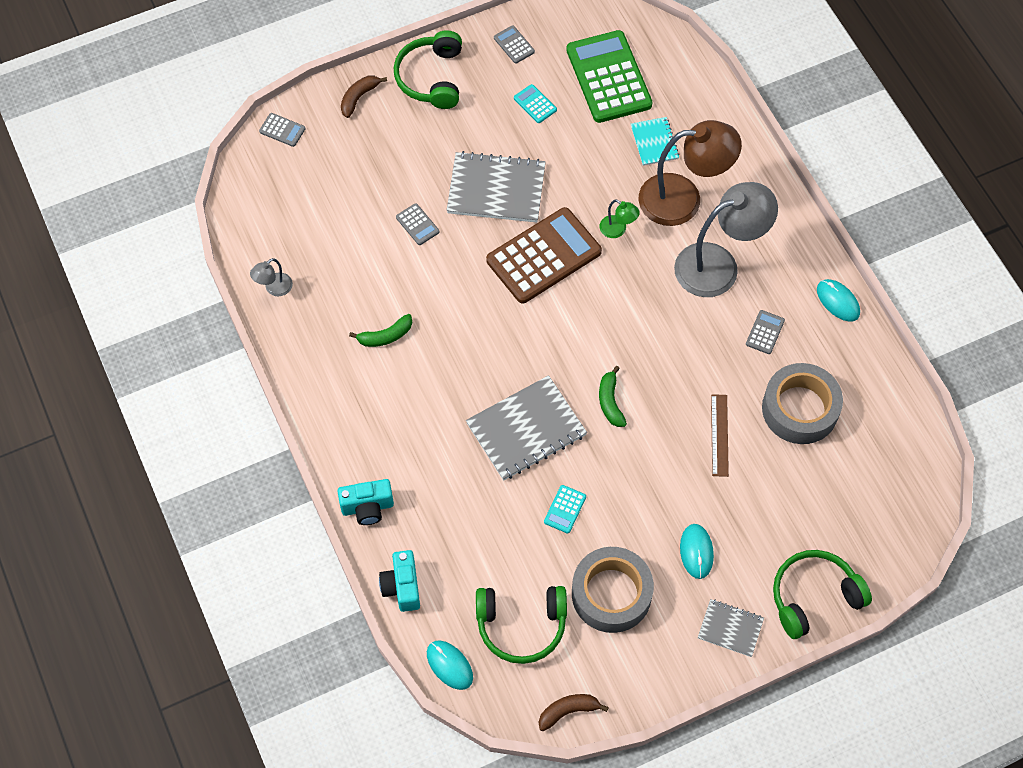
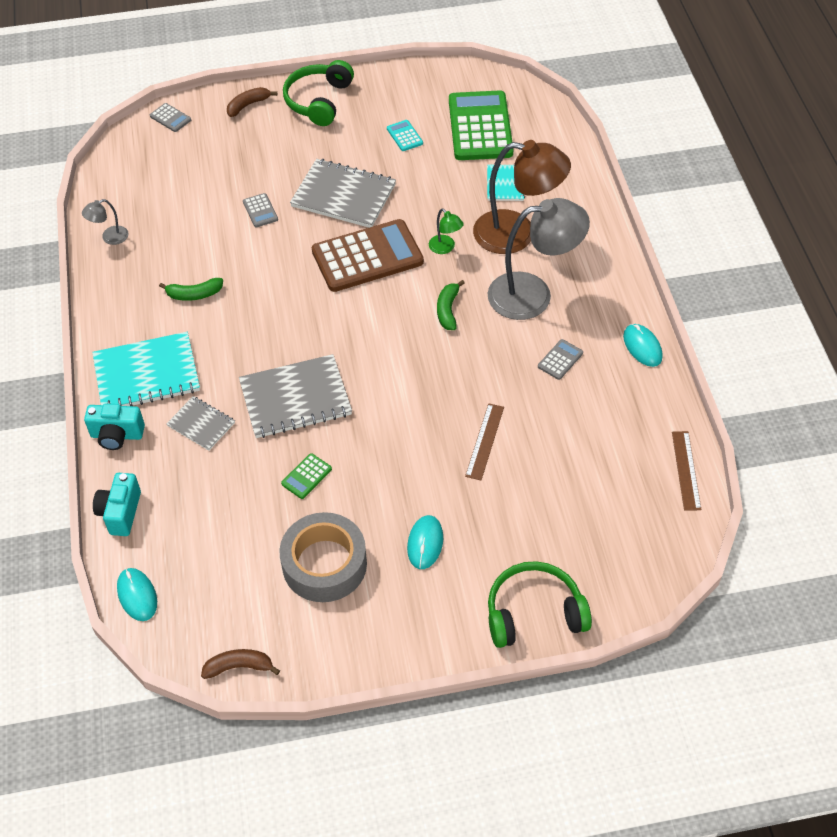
camera: 15 degrees right, 10 degrees down
green headphones [476,586,567,664] -> none
grey calculator [494,25,535,64] -> none
turquoise calculator [544,485,586,534] -> green calculator [281,453,332,499]
green banana [599,366,627,427] -> green banana moved to [437,280,464,330]
grey notebook [698,599,764,657] -> grey notebook moved to [166,396,235,450]
grey tape [762,363,843,444] -> none
none -> turquoise notebook [92,332,200,406]
none -> brown ruler [672,431,701,511]

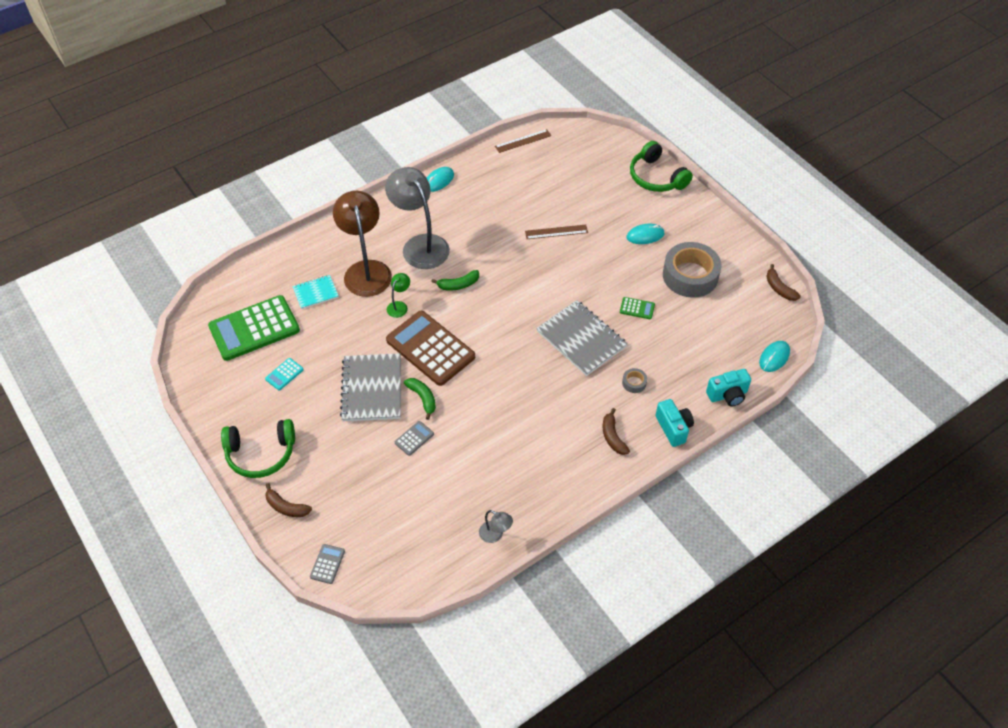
camera: 115 degrees left, 0 degrees up
turquoise notebook [92,332,200,406] -> brown banana [603,408,630,455]
green banana [159,278,223,301] -> green banana moved to [404,378,436,420]
grey notebook [166,396,235,450] -> grey tape [622,368,647,393]
grey calculator [538,339,583,380] -> none

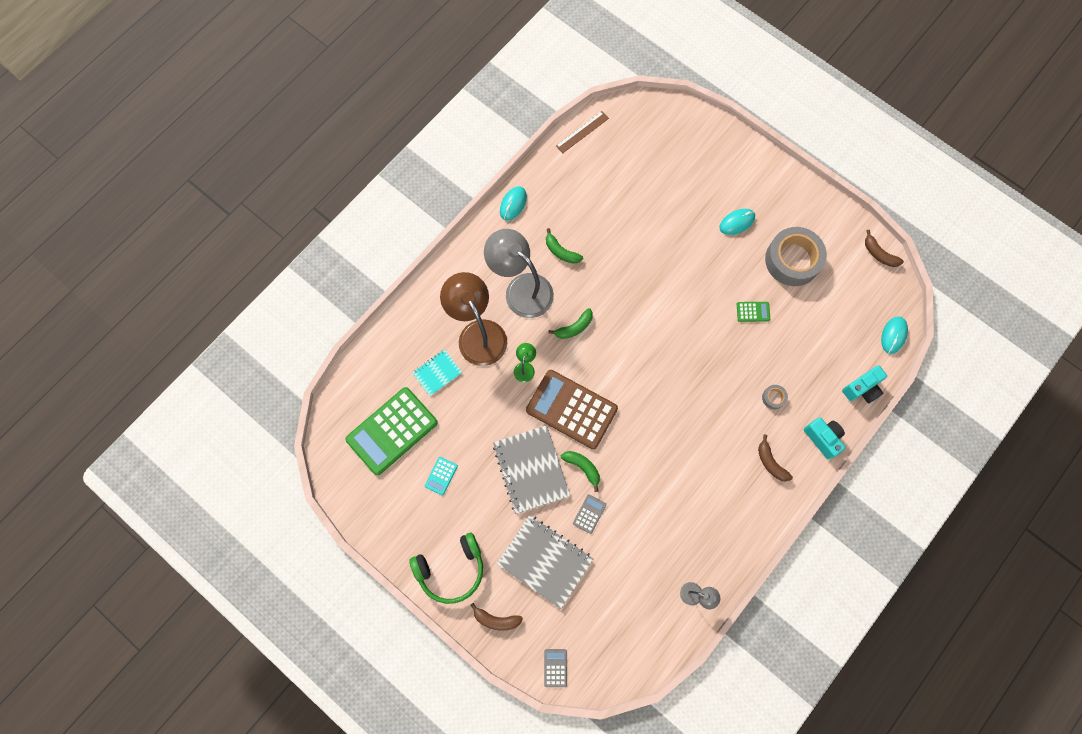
camera: 15 degrees left, 20 degrees up
brown ruler [525,225,588,239] -> none
grey notebook [536,300,627,376] -> grey notebook moved to [497,515,593,609]
green headphones [630,141,693,192] -> none
none -> green banana [546,228,583,264]

